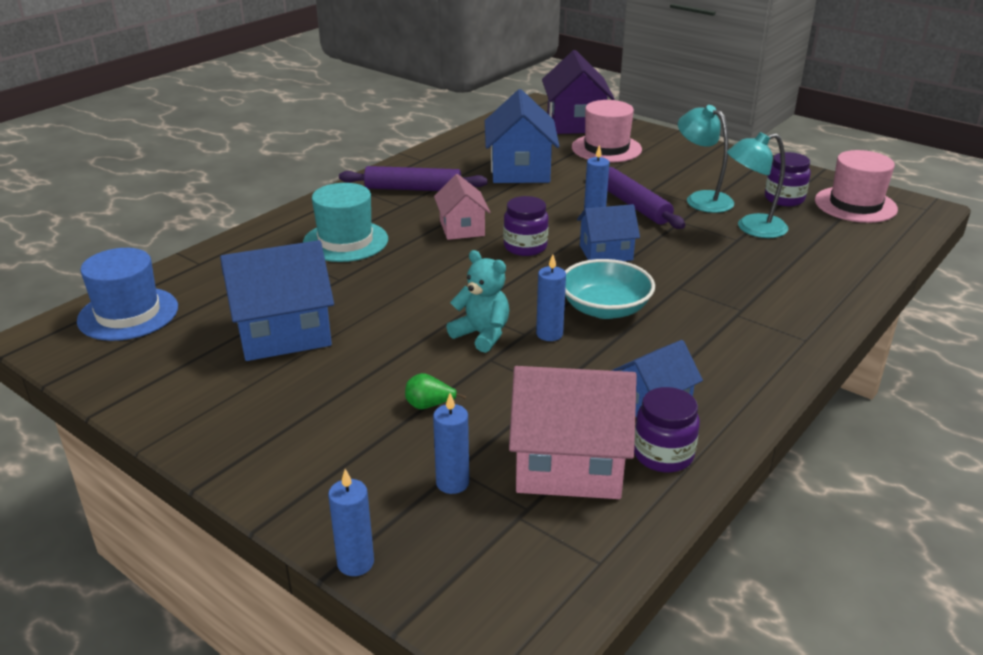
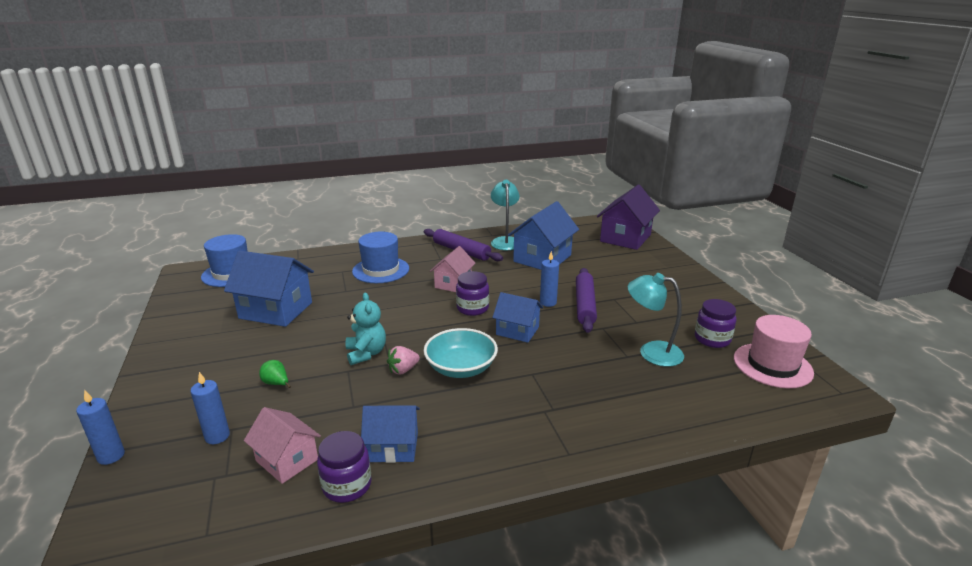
camera: 35 degrees right, 5 degrees down
turquoise hat [303,183,388,262] -> blue hat [352,232,409,283]
pink house [509,366,637,499] -> pink house [244,407,321,484], size x0.61
blue candle [536,255,566,341] -> pink strawberry [387,346,420,375]
pink hat [572,100,642,163] -> none
turquoise lamp [678,105,734,213] -> turquoise lamp moved to [491,180,519,250]

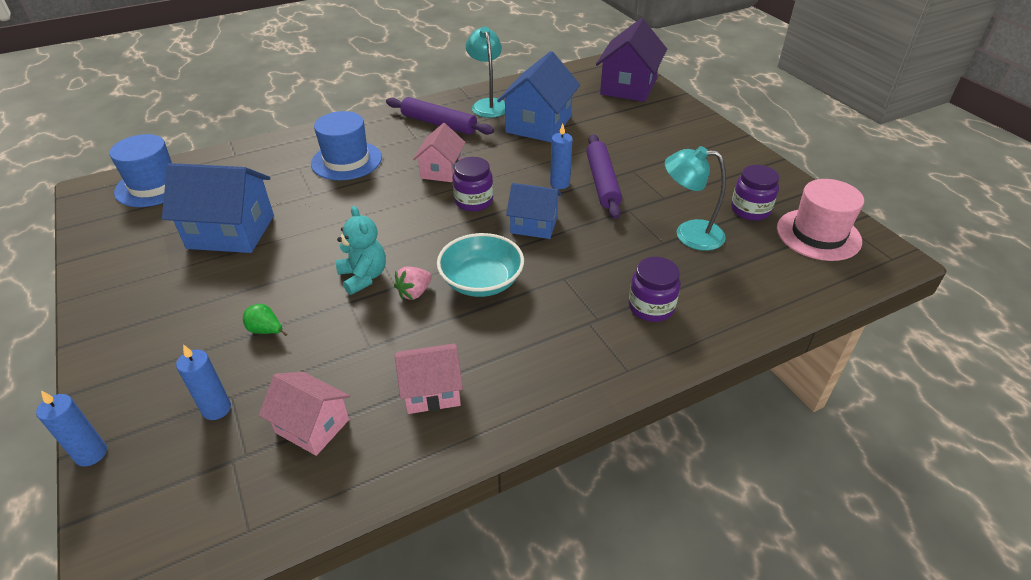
camera: 10 degrees left, 15 degrees up
purple jar [317,431,372,503] -> purple jar moved to [629,257,680,322]
blue house [361,405,420,463] -> pink house [395,343,463,414]

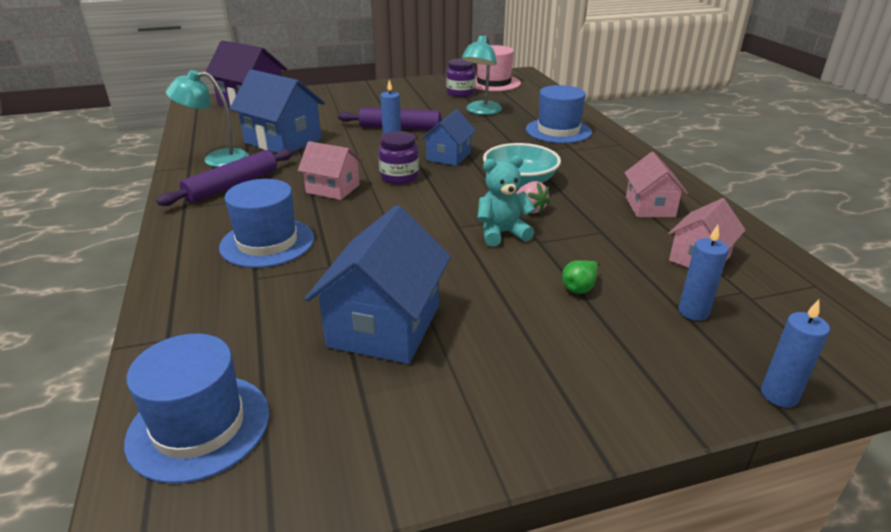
camera: 80 degrees left, 10 degrees down
purple jar [629,257,680,322] -> blue hat [526,85,592,143]

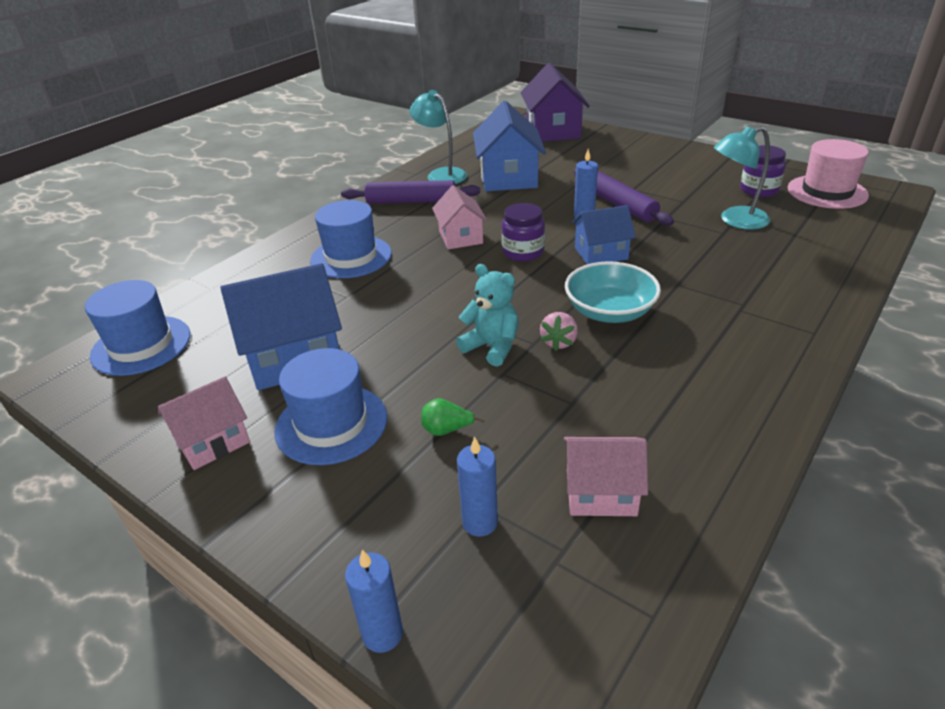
camera: 55 degrees right, 5 degrees up
blue hat [526,85,592,143] -> blue hat moved to [274,348,387,465]
pink house [624,152,688,217] -> pink house moved to [158,377,250,470]

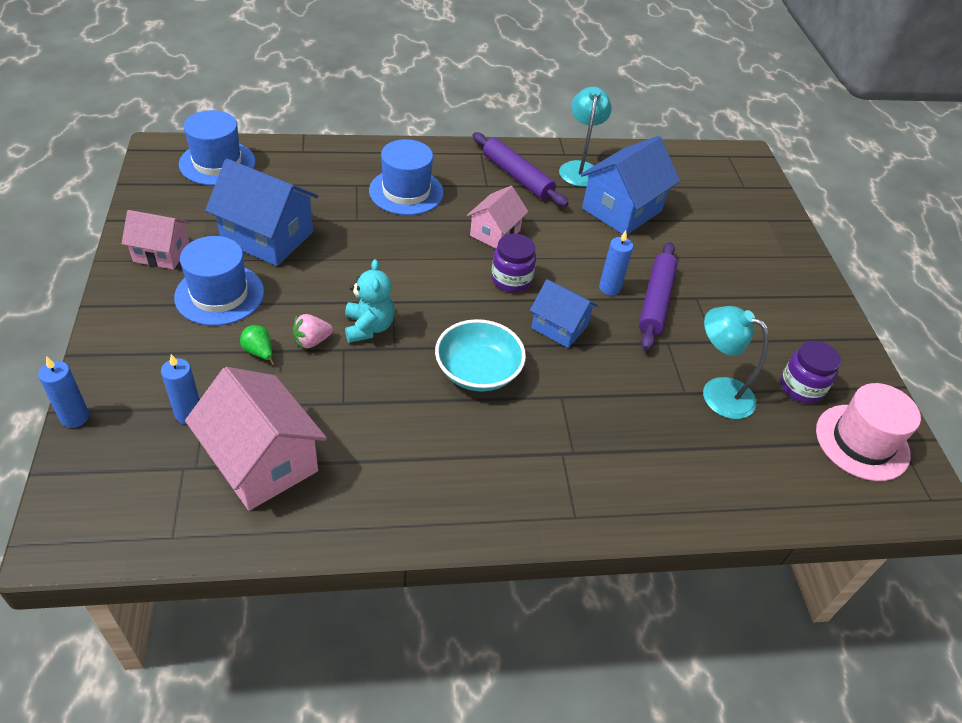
camera: 40 degrees right, 10 degrees up
purple house [520,63,590,142] -> none
pink strawberry [540,312,578,351] -> pink strawberry moved to [293,314,333,348]
pink house [564,437,648,516] -> pink house [185,367,327,511], size x1.65

